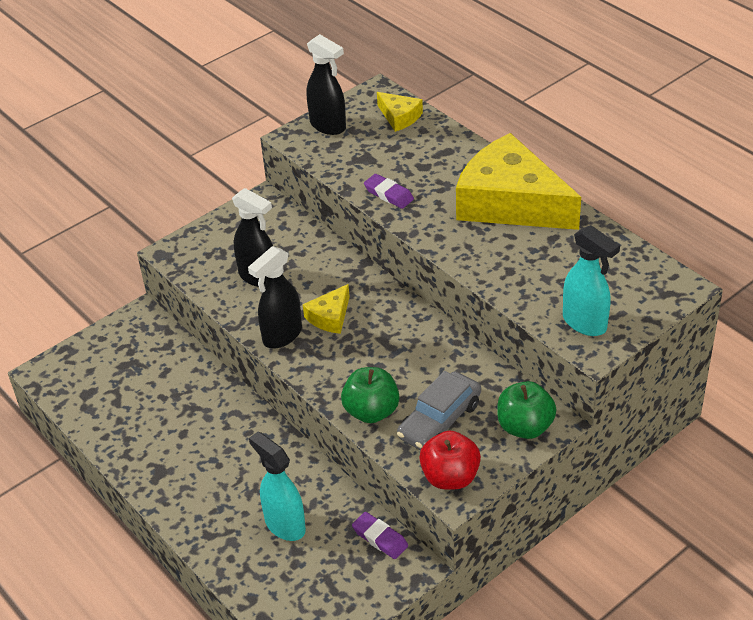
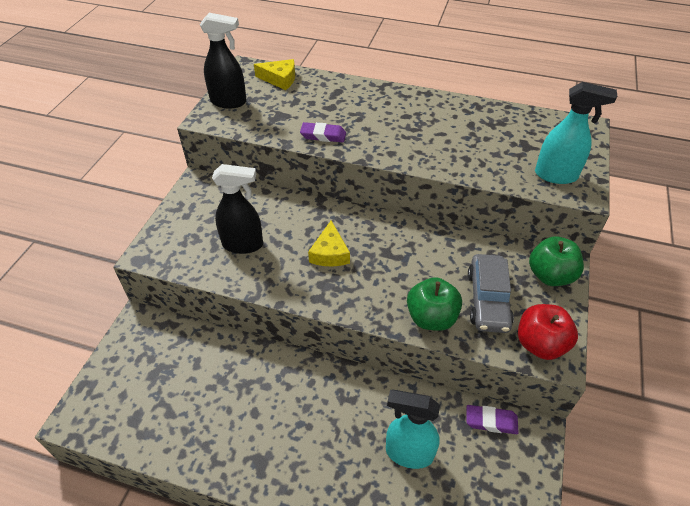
camera: 35 degrees left, 5 degrees up
black spray bottle [248,246,302,348] -> none
yellow cheese [456,133,581,230] -> none

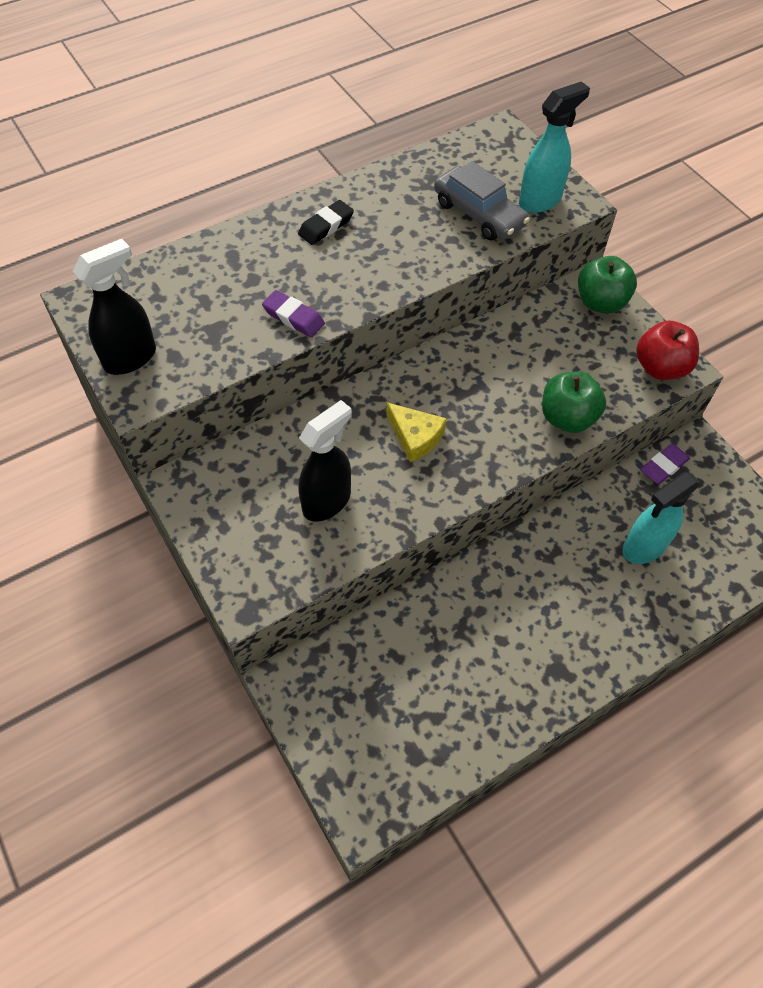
camera: 50 degrees left, 10 degrees up
yellow cheese [254,59,295,90] -> none
purple eraser [300,122,346,142] -> purple eraser turned 75 degrees clockwise [262,290,325,338]
grey car [468,254,514,333] -> grey car moved to [434,161,530,240]
none -> black eraser [298,200,354,245]

